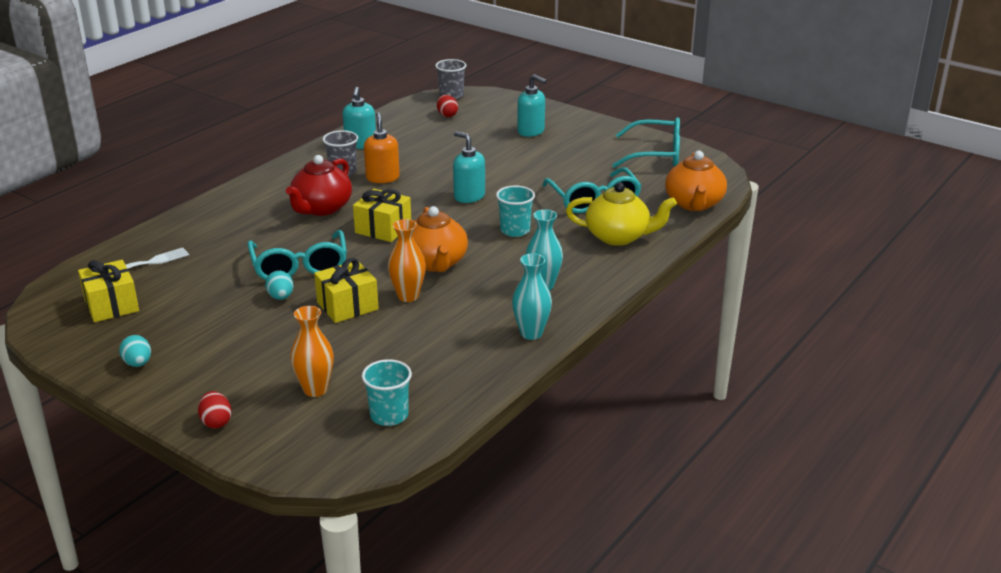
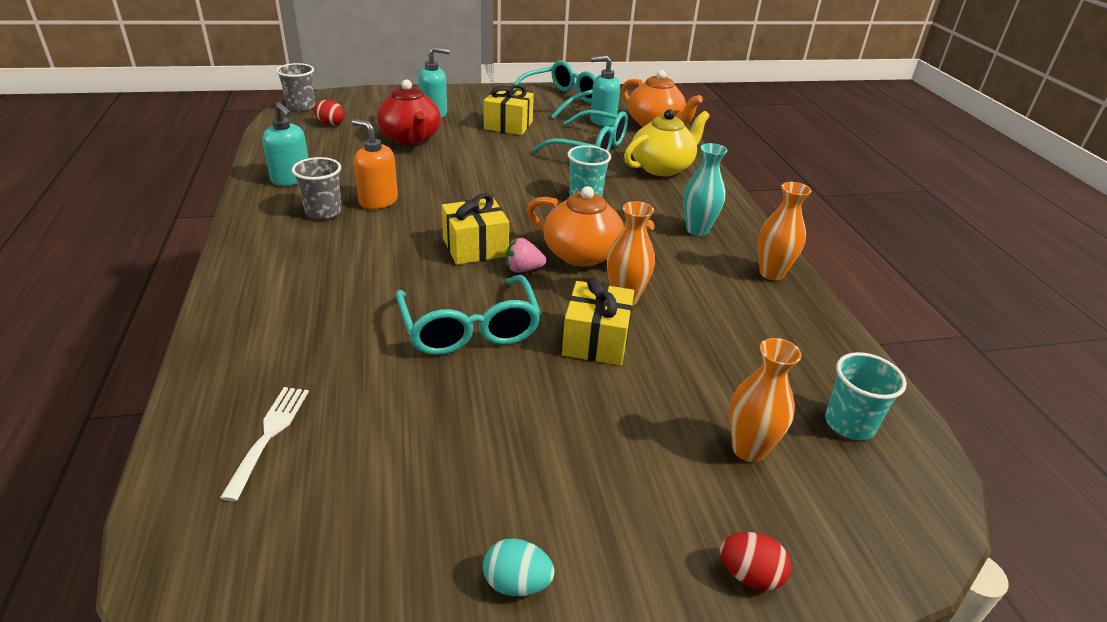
camera: 50 degrees left, 5 degrees up
yellow gift [78,260,139,322] -> yellow gift moved to [484,84,534,135]
turquoise glasses [247,230,347,280] -> turquoise glasses turned 45 degrees clockwise [396,275,541,355]
turquoise egg [265,271,293,300] -> none
red teapot [286,155,352,216] -> red teapot moved to [377,80,441,145]
turquoise soap dispenser [453,131,485,203] -> turquoise soap dispenser moved to [590,55,620,126]
turquoise vase [512,253,552,340] -> orange vase [758,182,811,281]
none -> pink strawberry [506,238,546,273]

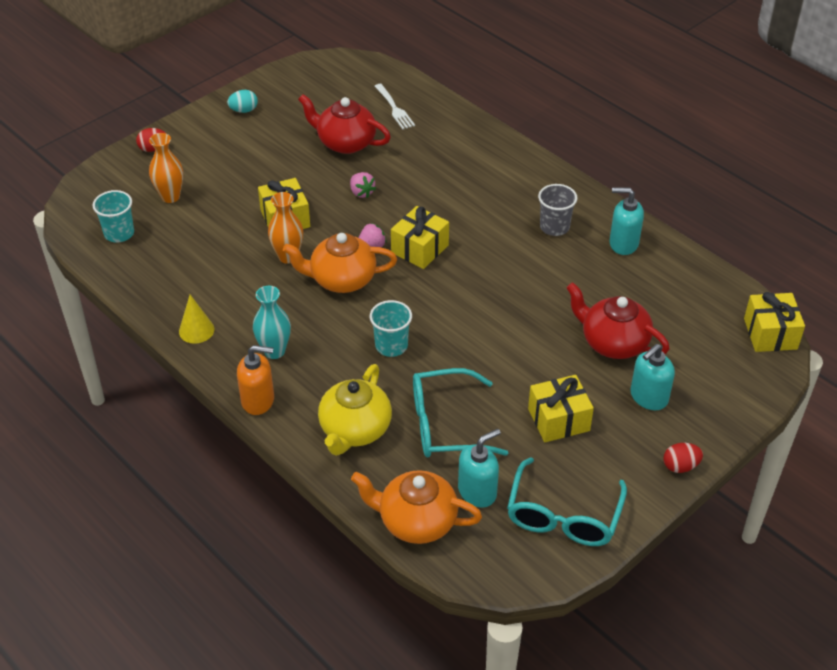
camera: 150 degrees right, 10 degrees up
grey cup [276,63,315,111] -> yellow gift [744,292,805,352]
red egg [313,100,345,126] -> red egg moved to [663,443,703,473]
orange soap dispenser [352,119,398,209] -> orange soap dispenser moved to [237,345,274,415]
turquoise glasses [396,275,541,355] -> pink strawberry [350,172,376,198]
orange vase [758,182,811,281] -> yellow cone [179,295,214,344]
none -> red teapot [298,94,391,154]

